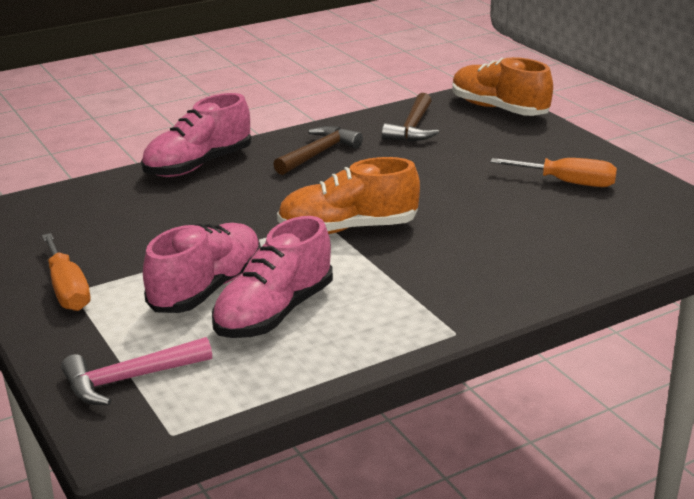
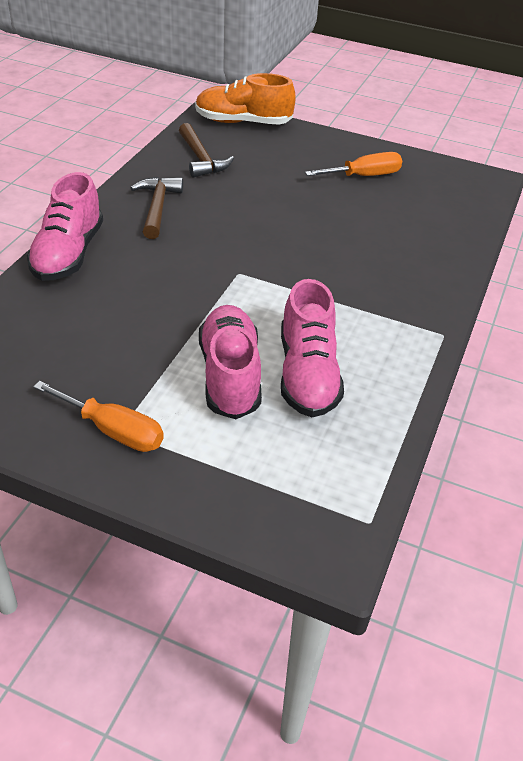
camera: 40 degrees left, 15 degrees up
pink hammer [61,337,212,406] -> none
orange shoe [277,157,420,234] -> none

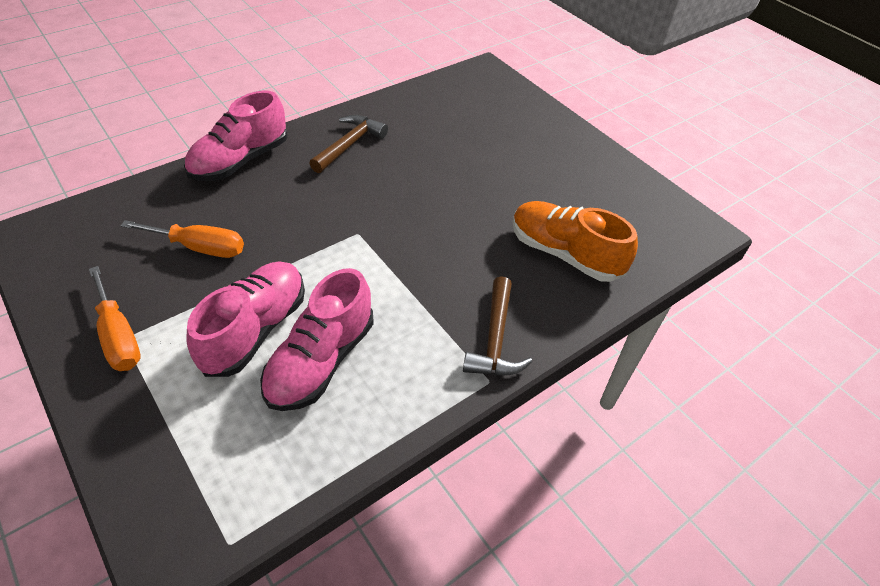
camera: 30 degrees right, 5 degrees up
brown hammer [179,123,234,178] -> brown hammer moved to [463,276,532,375]
orange shoe [195,73,296,125] -> orange shoe moved to [513,201,638,282]
orange screwdriver [305,152,402,176] -> orange screwdriver moved to [121,220,244,258]

